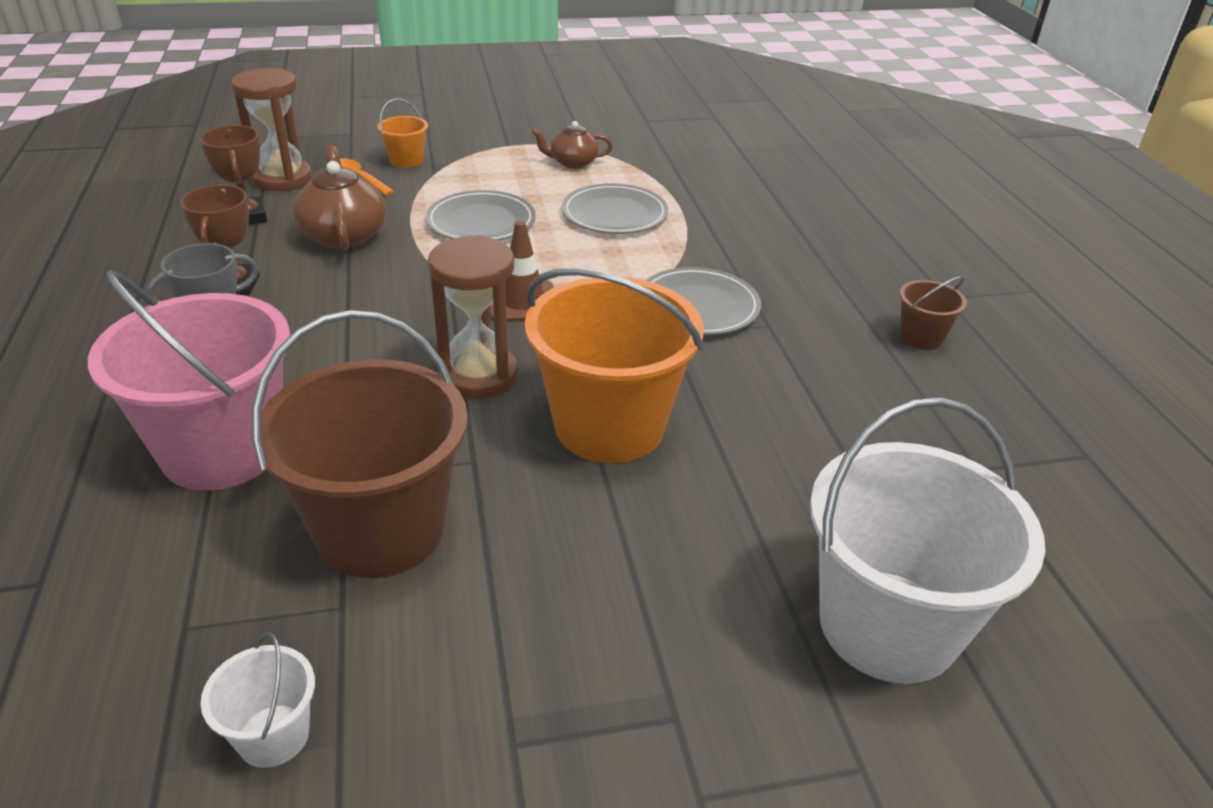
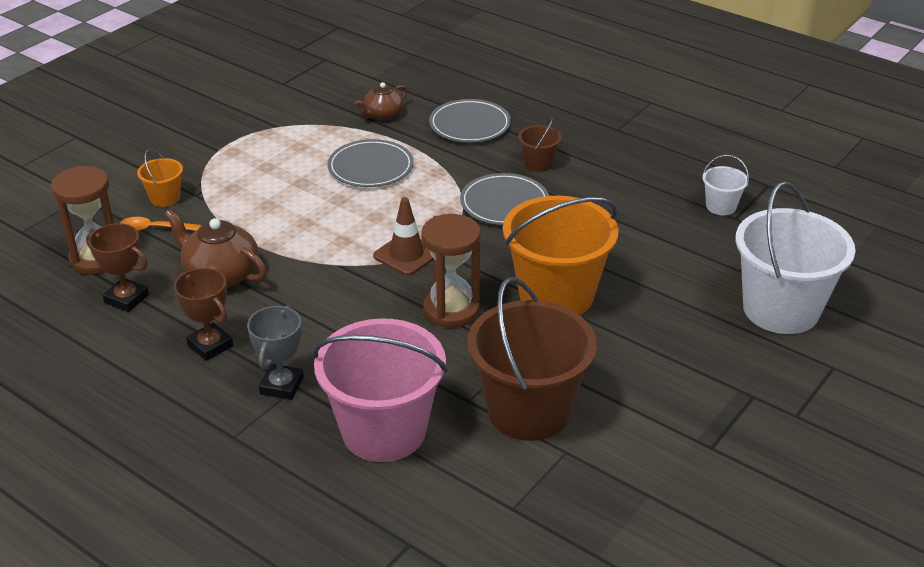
camera: 40 degrees left, 0 degrees up
white bucket [201,632,315,768] -> white bucket moved to [703,155,749,215]
grey plate [425,190,536,241] -> grey plate moved to [429,99,511,142]
brown teapot [532,121,613,169] -> brown teapot moved to [355,82,407,120]
brown bucket [899,276,967,350] -> brown bucket moved to [518,117,561,172]

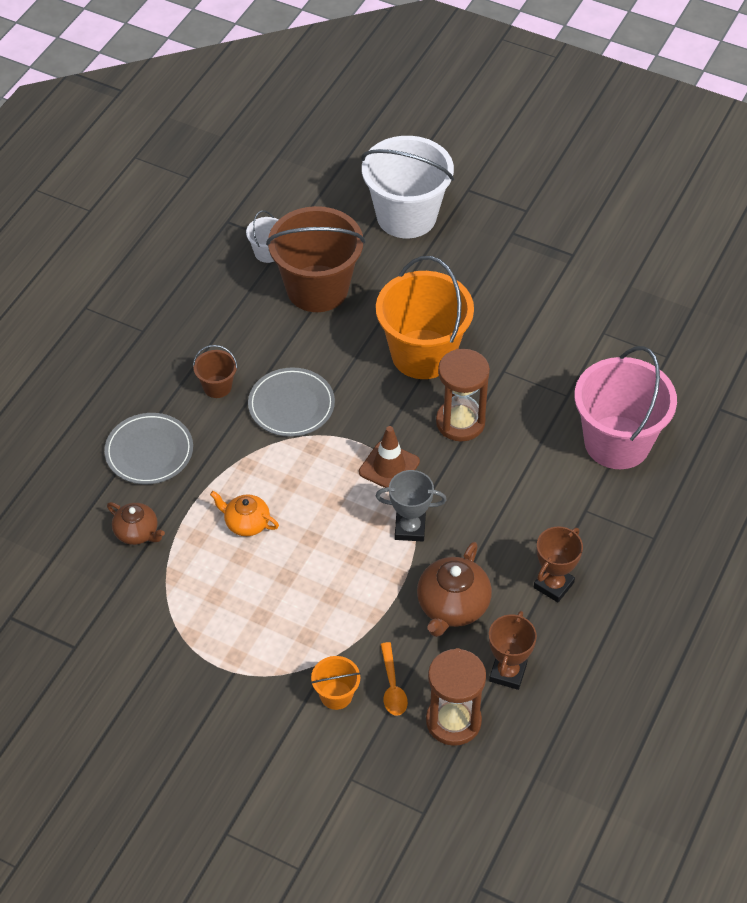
camera: 100 degrees left, 15 degrees up
grey trophy [247,305,304,400] -> grey trophy moved to [376,470,447,542]
grey plate [328,139,414,187] -> orange teapot [210,491,279,536]
brown bucket [467,277,597,441] -> brown bucket moved to [266,206,365,312]

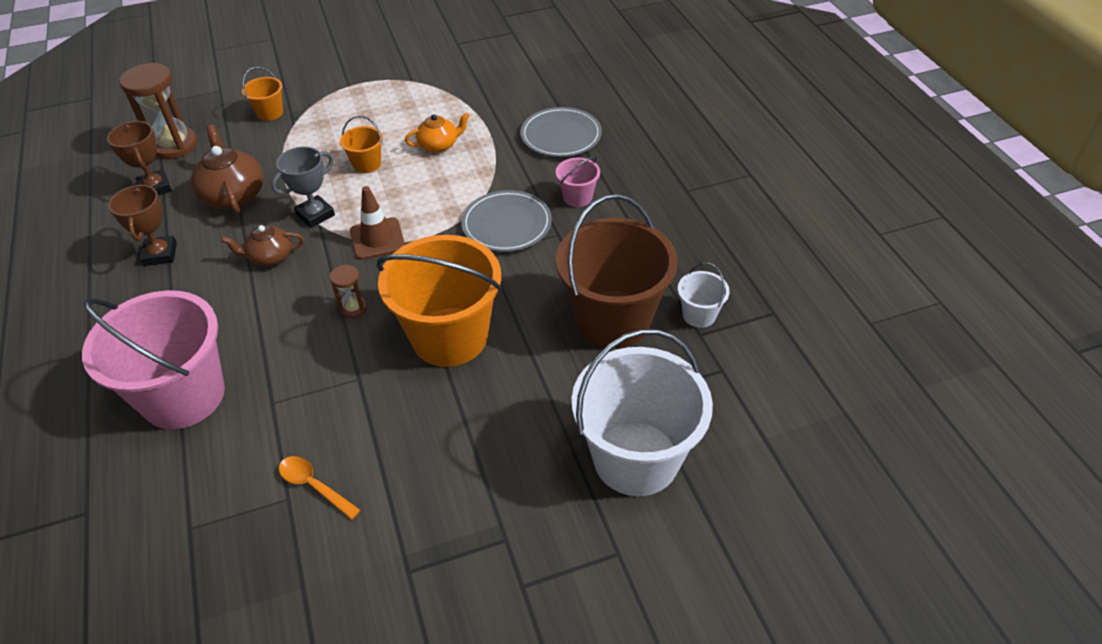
camera: 135 degrees right, 5 degrees down
brown teapot [107,502,165,545] -> brown teapot moved to [221,225,304,266]
brown bucket [193,345,238,398] -> pink bucket [555,156,600,207]
orange spoon [380,642,408,716] -> orange spoon moved to [279,456,360,520]
brown hourglass [436,349,490,441] -> brown hourglass [330,264,367,319], size x0.50
none -> orange bucket [340,116,383,173]

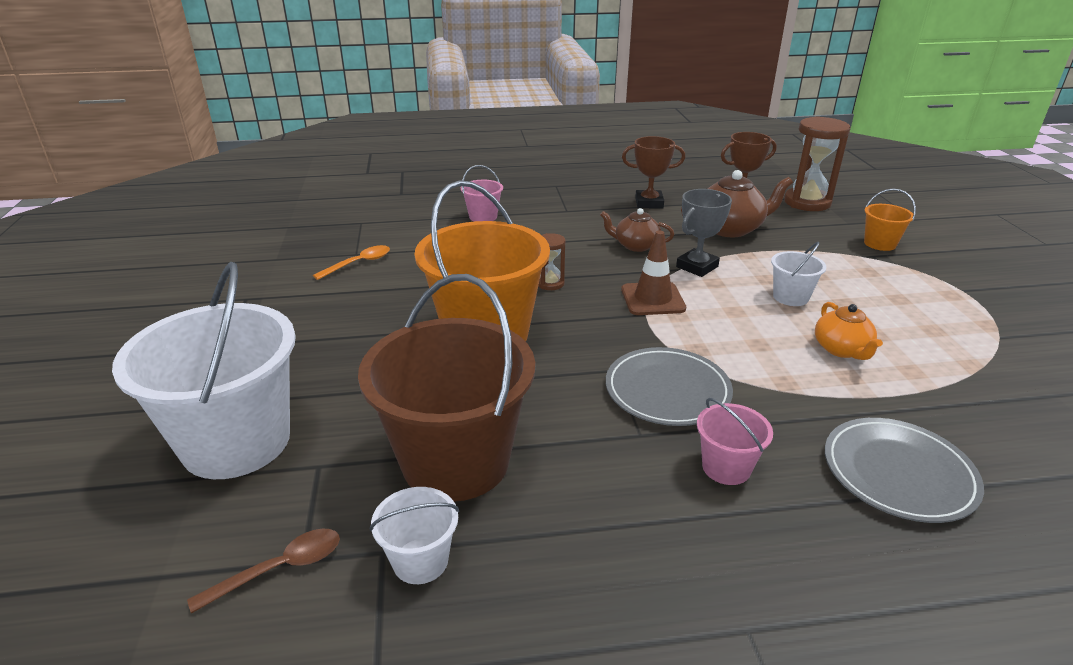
camera: 100 degrees right, 15 degrees down
pink bucket [82,290,225,429] -> pink bucket [461,165,503,222], size x0.44
brown teapot [221,225,304,266] -> brown teapot turned 75 degrees counterclockwise [600,208,674,252]
grey trophy [271,147,335,228] -> grey trophy turned 75 degrees clockwise [676,189,732,277]
orange bucket [340,116,383,173] -> white bucket [771,242,827,306]
none -> brown spoon [187,529,340,614]

